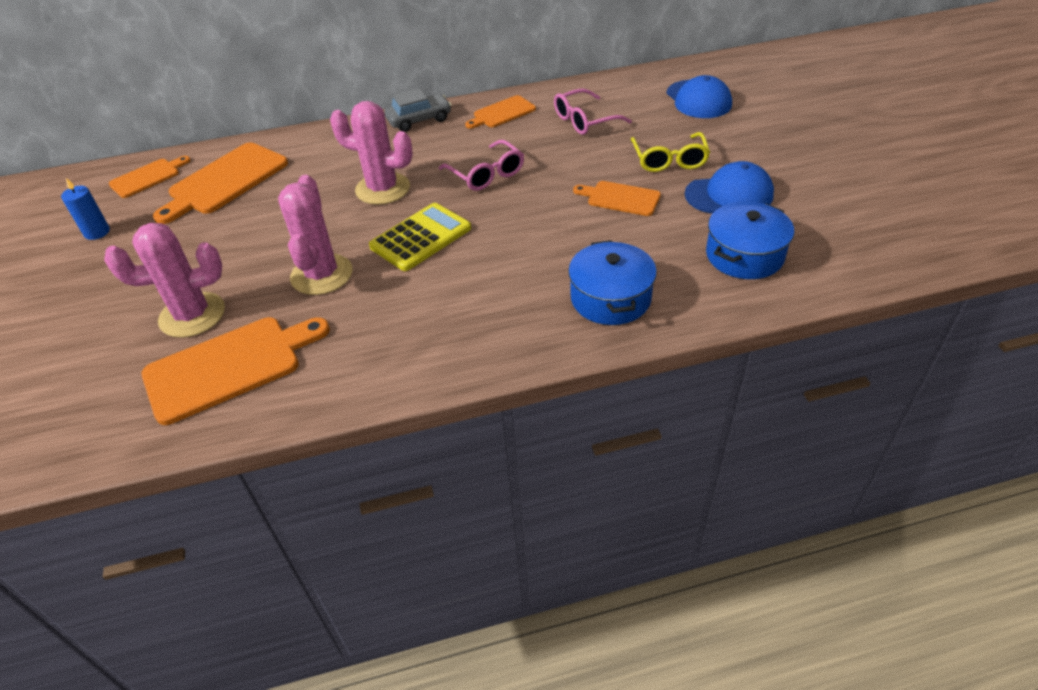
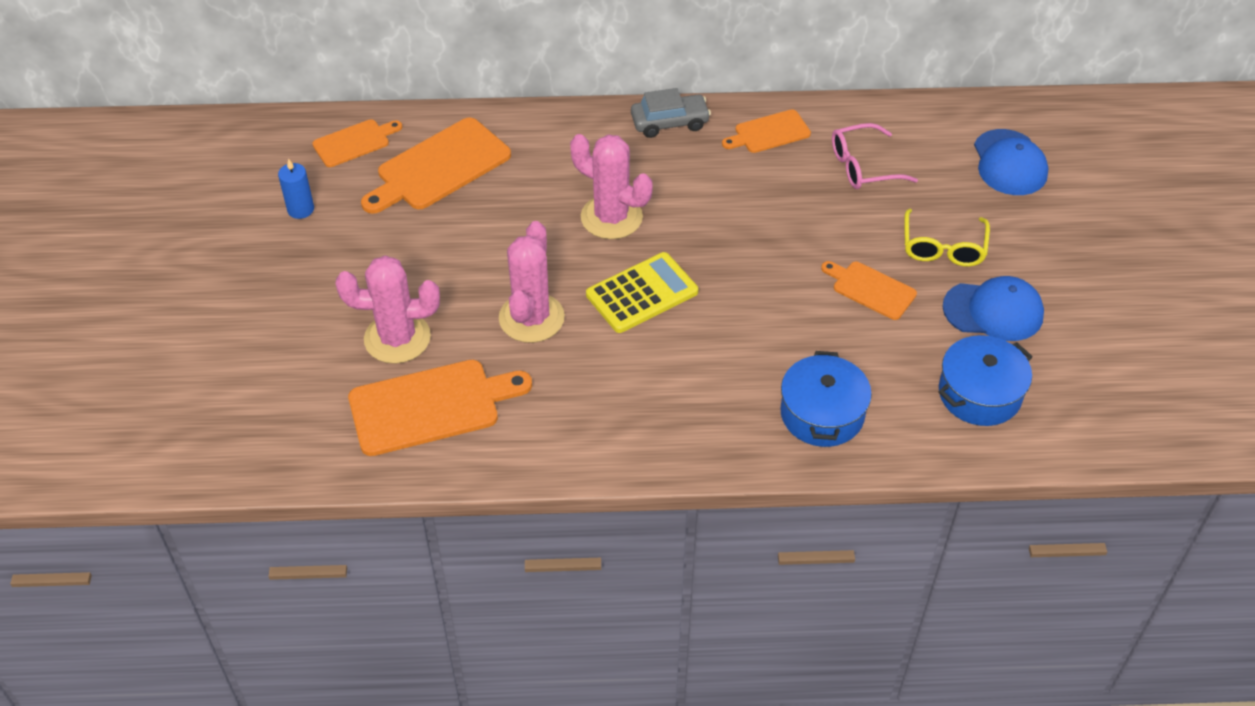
camera: 10 degrees right, 5 degrees up
pink glasses [439,140,524,191] -> none

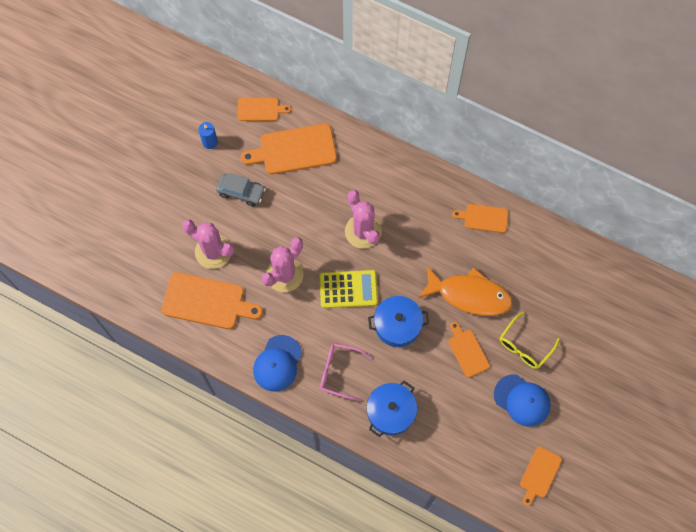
camera: 30 degrees right, 20 degrees up
grey car [631,88,711,138] -> grey car moved to [216,173,266,206]
pink glasses [832,123,918,189] -> pink glasses moved to [320,343,372,401]
blue pot [938,335,1033,426] -> blue pot moved to [368,296,429,347]
blue cap [974,129,1048,195] -> blue cap moved to [253,335,302,391]
none -> orange fish [418,266,513,316]
none -> orange cutting board [520,446,562,506]

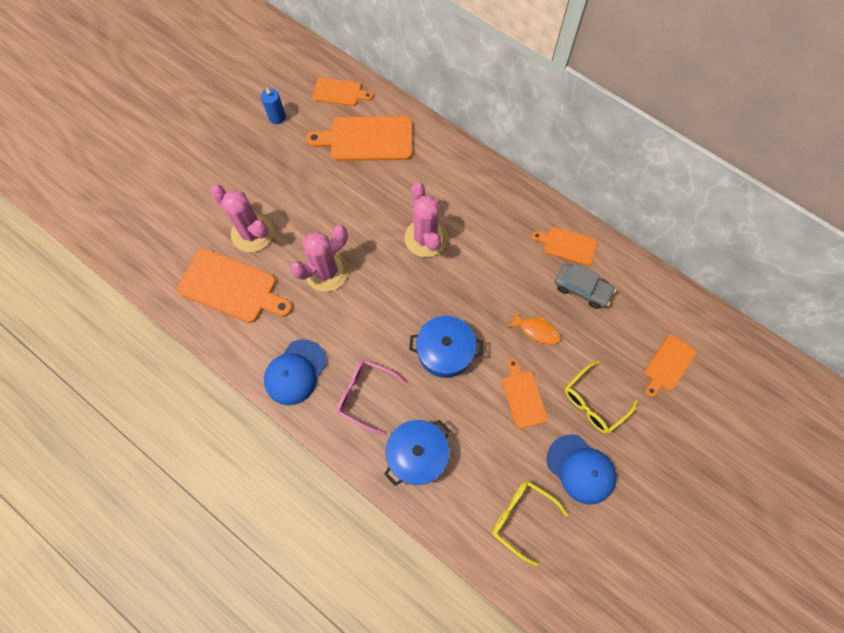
camera: 10 degrees right, 0 degrees up
grey car [216,173,266,206] -> grey car moved to [555,264,616,309]
yellow calculator [320,270,378,308] -> none
orange fish [418,266,513,316] -> orange fish [508,310,561,345], size x0.48
orange cutting board [520,446,562,506] -> orange cutting board moved to [644,334,697,397]
none -> yellow glasses [492,481,568,566]

